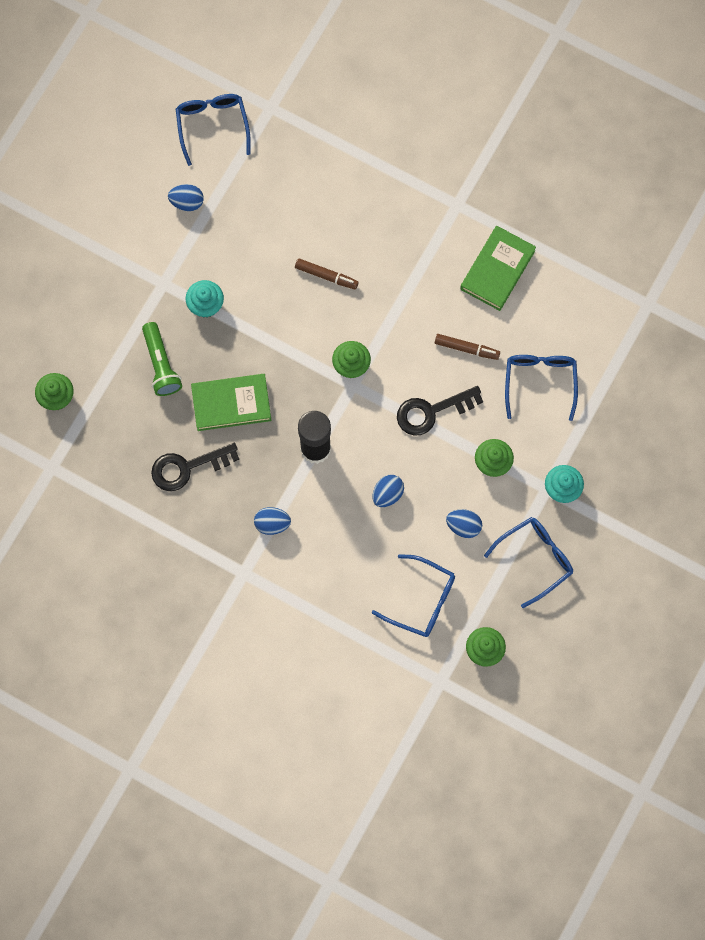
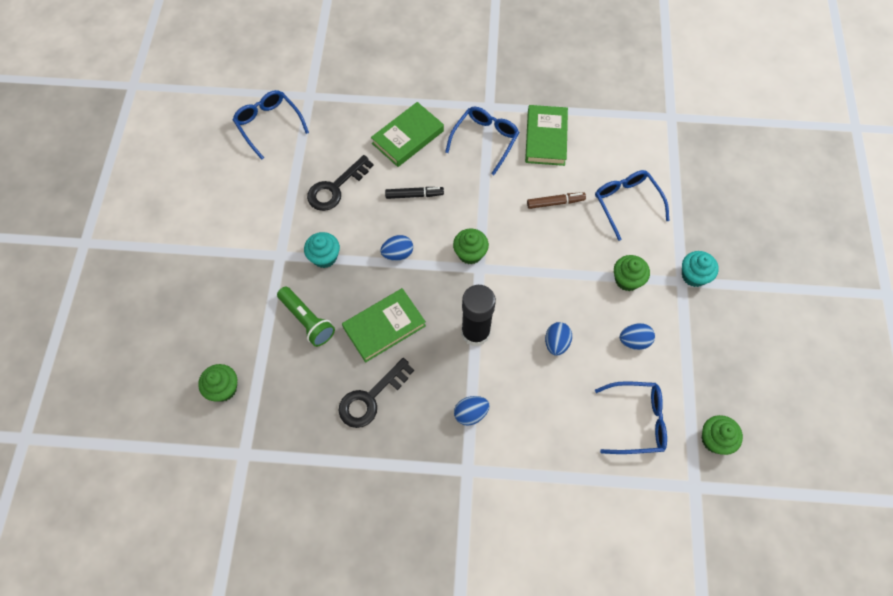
camera: 25 degrees left, 10 degrees down
blue egg [168,184,204,211] -> blue egg moved to [380,235,413,261]
brown marker [295,258,359,290] -> black marker [385,187,444,199]
black key [397,386,483,436] -> black key moved to [307,155,374,211]
blue glasses [484,517,573,608] -> blue glasses moved to [445,106,520,175]
none -> green book [371,102,444,167]

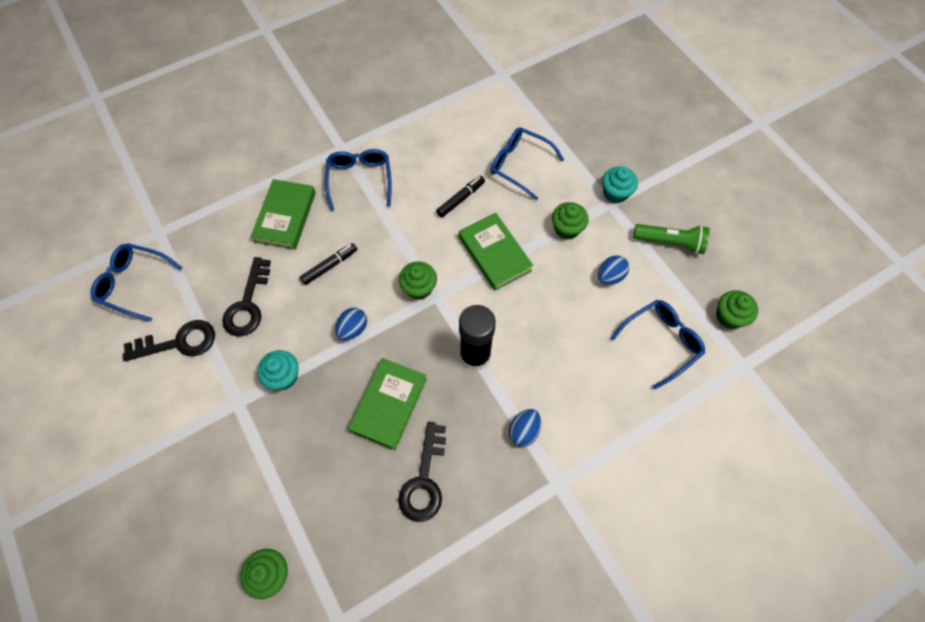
camera: 35 degrees left, 0 degrees up
green flashlight [277,287,335,347] -> green flashlight moved to [633,224,709,254]
green book [525,105,568,166] -> green book moved to [459,213,533,291]
brown marker [527,192,586,209] -> black marker [436,176,485,217]
blue egg [545,322,572,356] -> none
none -> black key [123,320,215,361]

